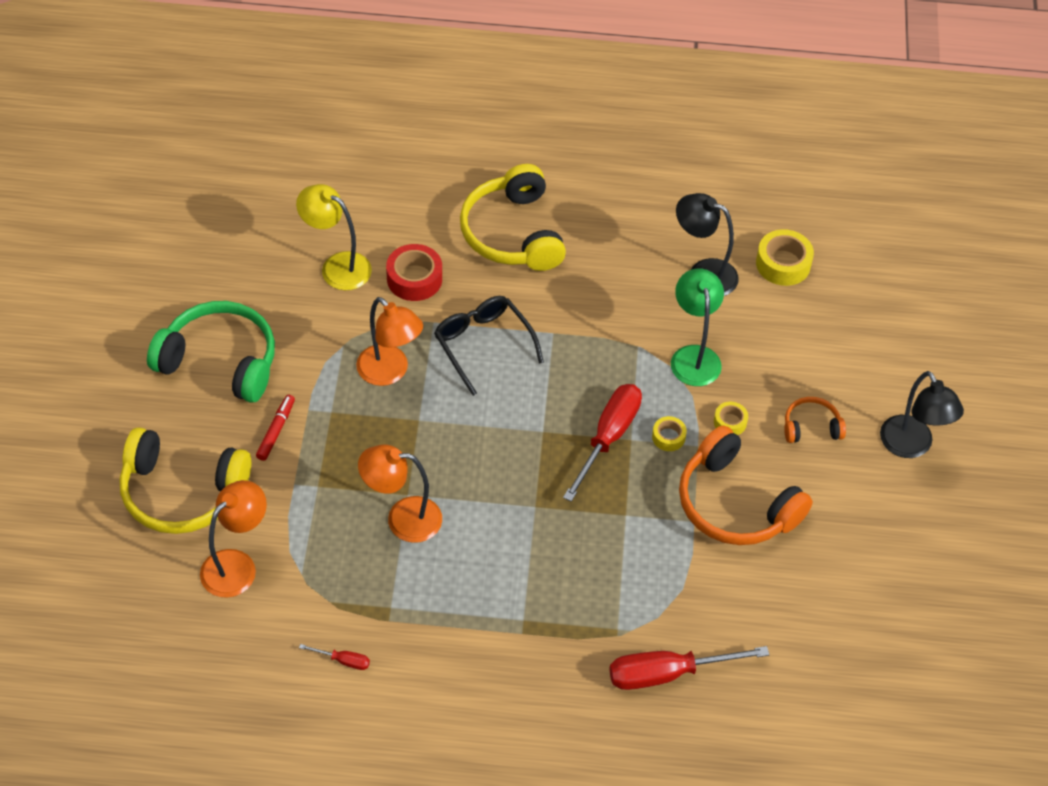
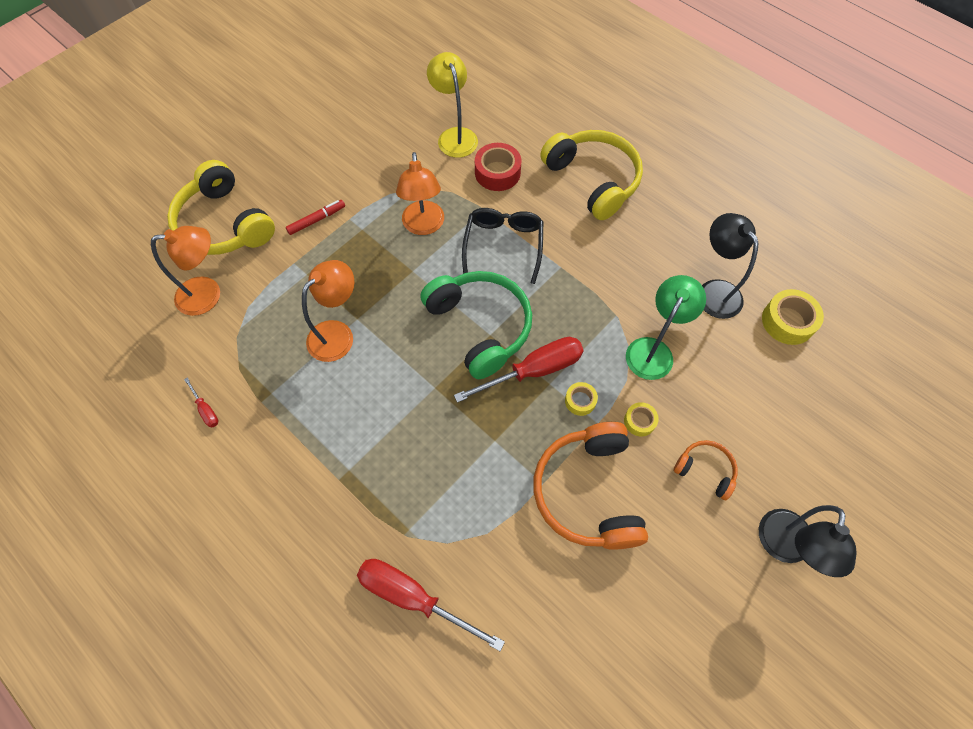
camera: 40 degrees right, 10 degrees up
green headphones [147,301,275,403] -> green headphones moved to [420,271,532,379]
orange lamp [358,445,442,543] -> orange lamp turned 90 degrees clockwise [302,260,354,362]
yellow headphones [460,164,566,271] -> yellow headphones turned 120 degrees clockwise [540,130,643,220]

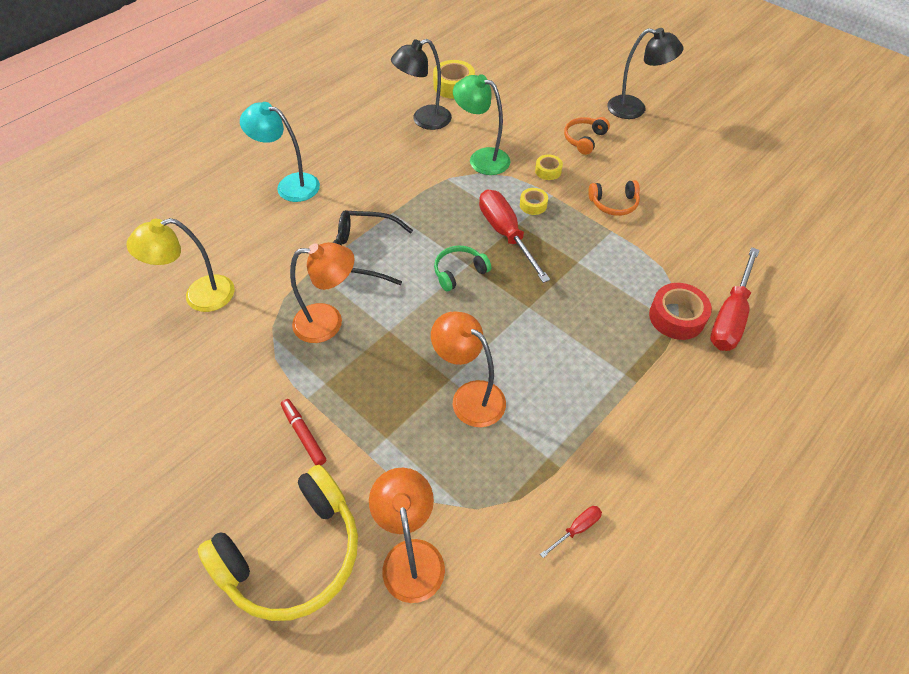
camera: 90 degrees left, 10 degrees down
green headphones [420,271,532,379] -> green headphones [434,245,491,292], size x0.49
red tape [475,143,521,191] -> red tape moved to [649,283,712,340]
orange headphones [533,422,648,550] -> orange headphones [588,180,640,216], size x0.49
yellow headphones [540,130,643,220] -> turquoise lamp [240,102,320,202]

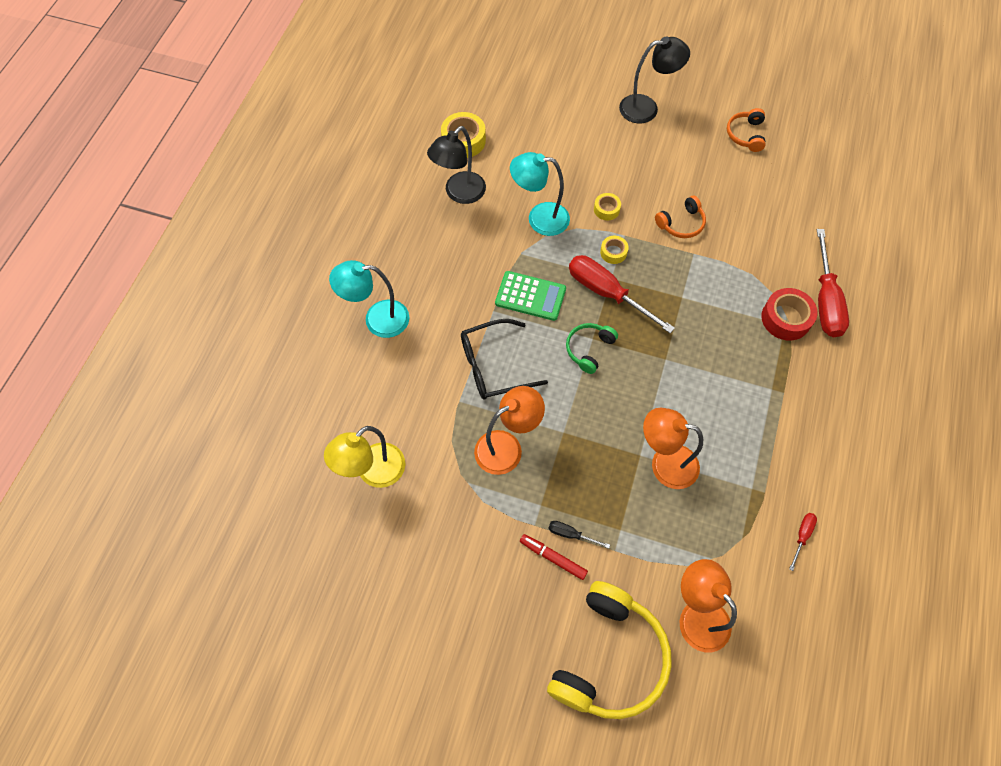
camera: 25 degrees left, 10 degrees up
green lamp [453,75,510,175] -> turquoise lamp [510,152,570,236]
orange headphones [564,117,610,155] -> orange headphones moved to [727,108,766,152]
none -> green calculator [495,271,566,321]
none -> black screwdriver [548,521,610,548]

